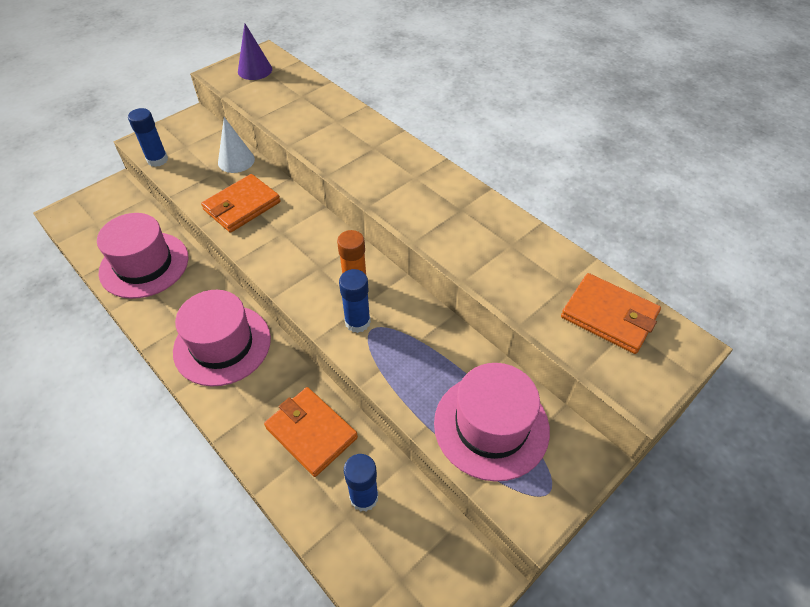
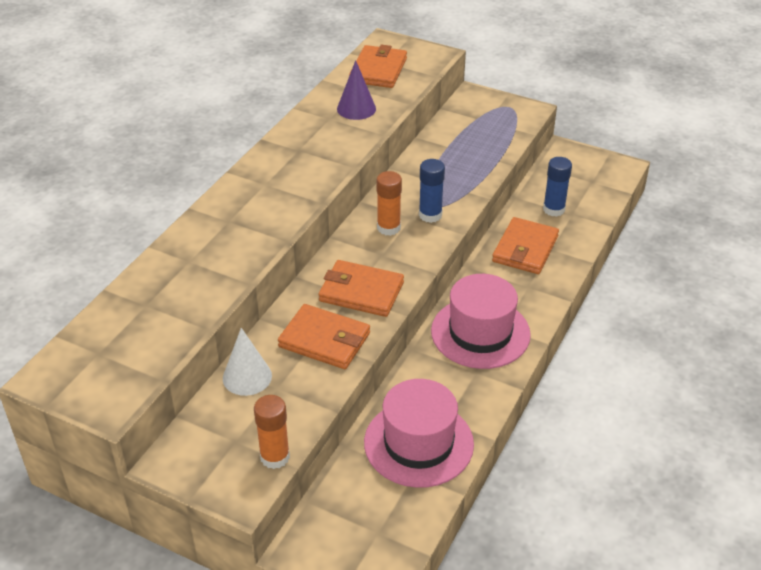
camera: 110 degrees left, 10 degrees down
blue glue stick [128,108,168,167] -> orange glue stick [254,395,290,469]
purple cone [238,24,272,80] -> purple cone moved to [337,60,376,120]
pink hat [434,363,550,482] -> none
none -> orange wallet [319,260,404,317]

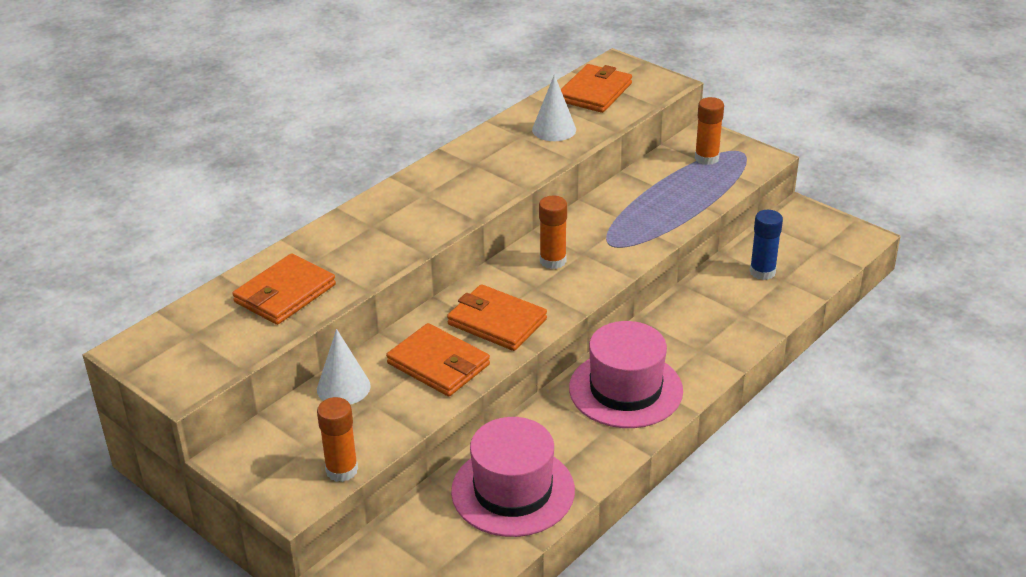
camera: 15 degrees right, 5 degrees down
purple cone [337,60,376,120] -> white cone [532,74,576,141]
blue glue stick [419,159,445,223] -> none
orange wallet [492,217,559,274] -> orange wallet moved to [232,254,336,325]
none -> orange glue stick [695,97,724,165]

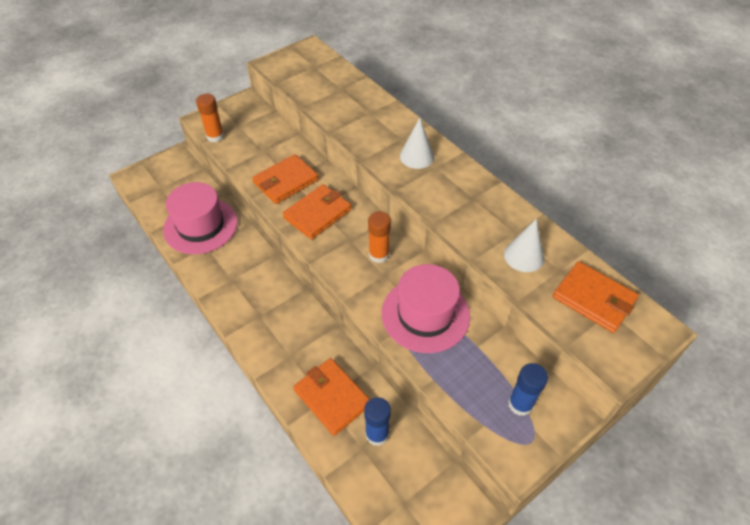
camera: 100 degrees right, 15 degrees up
orange wallet [232,254,336,325] -> orange wallet moved to [293,358,370,436]
white cone [317,329,371,405] -> white cone moved to [400,118,434,169]
pink hat [569,321,683,428] -> pink hat moved to [382,264,470,353]
orange glue stick [695,97,724,165] -> blue glue stick [508,363,548,416]

